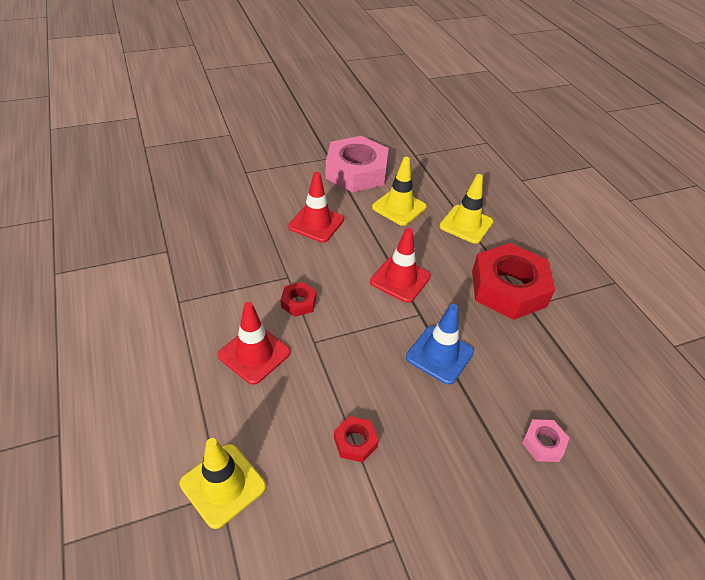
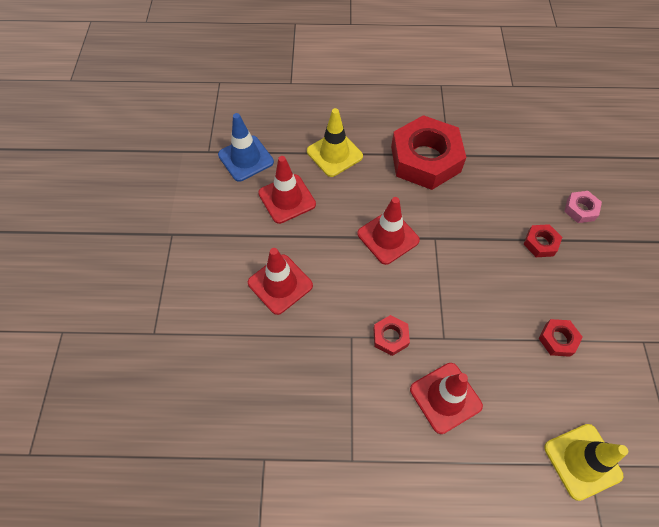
camera: 65 degrees left, 15 degrees up
pink nut [325,136,389,192] -> none
yellow traffic cone [372,157,427,226] -> red traffic cone [258,156,316,224]
blue traffic cone [406,304,474,385] -> blue traffic cone moved to [218,113,274,182]
none -> red nut [523,224,562,257]

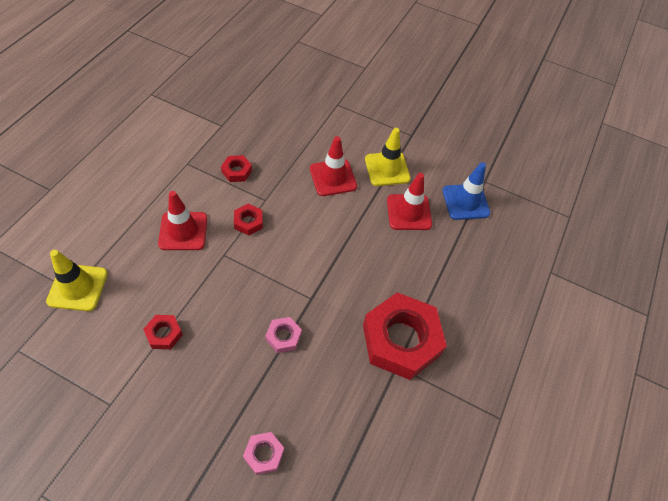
camera: 110 degrees right, 5 degrees down
yellow traffic cone [307,108,363,177] -> yellow traffic cone moved to [365,128,411,186]
red traffic cone [357,197,420,265] -> none
red nut [523,224,562,257] -> red nut moved to [221,155,252,182]
none -> pink nut [265,317,302,353]

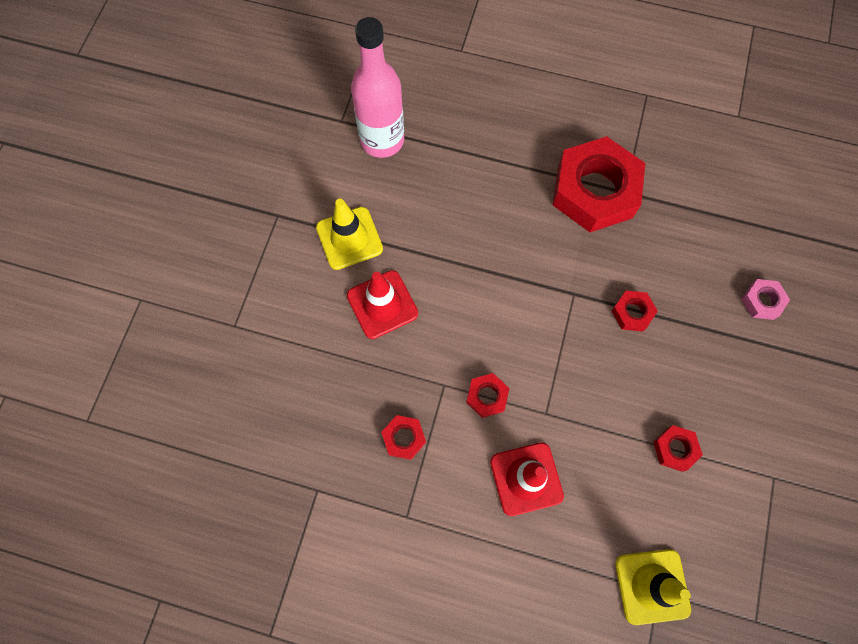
camera: 95 degrees left, 15 degrees up
pink nut [265,317,302,353] -> red nut [612,291,658,332]
red traffic cone [387,173,432,230] -> none
blue traffic cone [443,162,490,220] -> pink bottle [351,17,404,158]

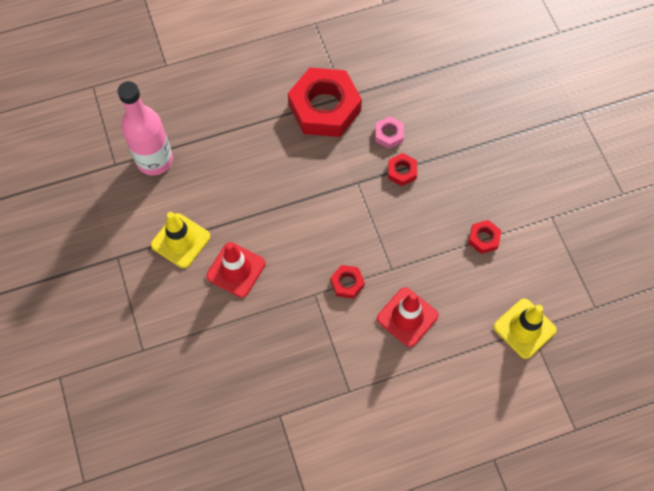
camera: 35 degrees left, 5 degrees down
red nut [381,415,426,460] -> none
pink nut [741,279,790,320] -> pink nut moved to [375,116,404,149]

